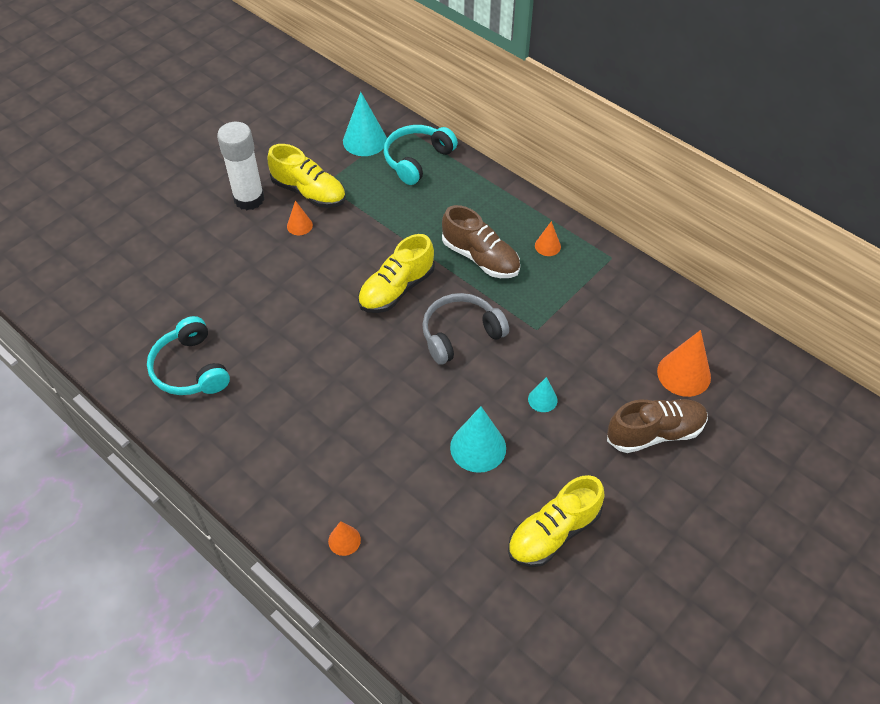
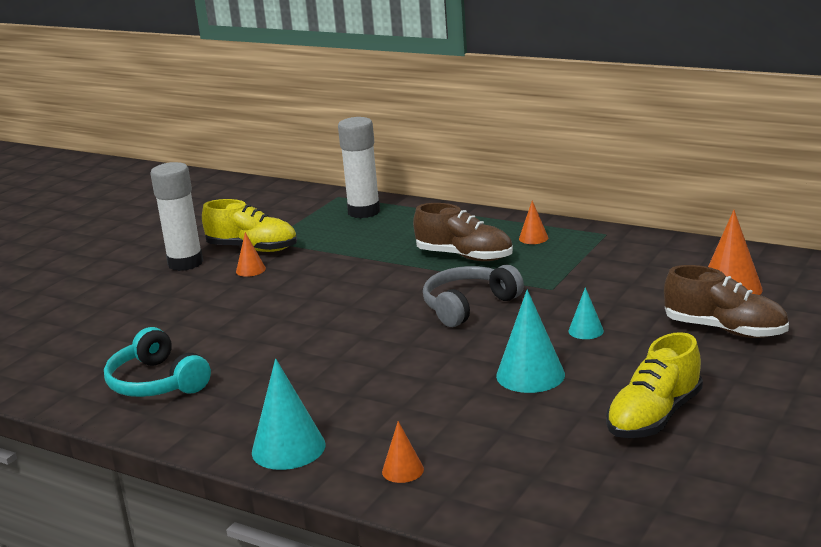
camera: 10 degrees left, 30 degrees down
turquoise cone [343,92,387,156] -> turquoise cone moved to [252,358,325,470]
yellow shoe [358,234,435,313] -> none
turquoise headphones [384,125,458,185] -> white glue stick [338,117,380,218]
brown shoe [607,399,708,453] -> brown shoe turned 60 degrees clockwise [664,265,789,338]

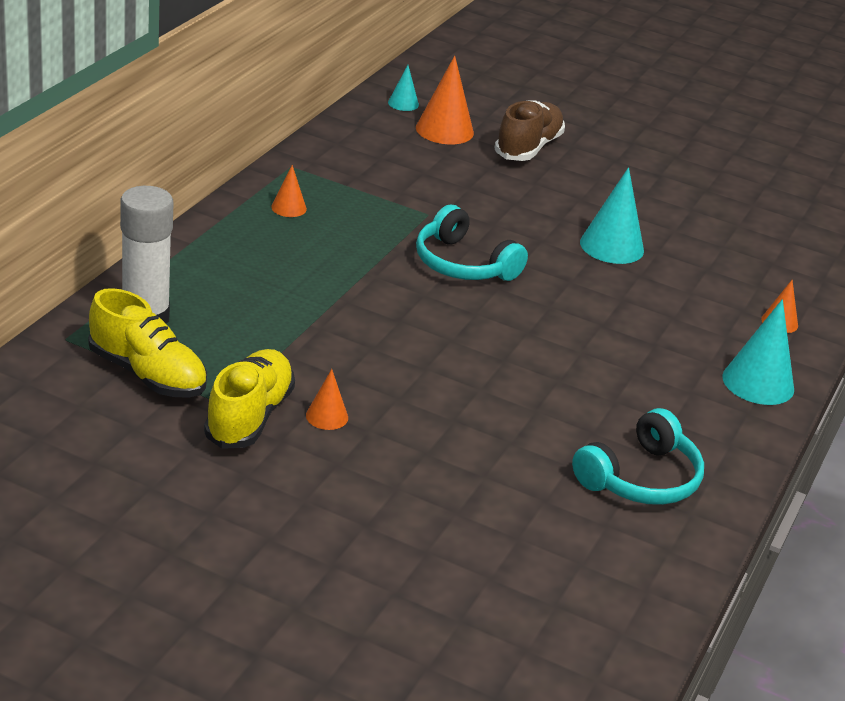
camera: 100 degrees left, 10 degrees up
white glue stick [151,162,203,271] -> none
brown shoe [413,203,513,261] -> none
grey headphones [423,265,524,327] -> turquoise headphones [416,205,528,281]
turquoise cone [568,287,604,339] -> turquoise cone moved to [388,65,419,111]
yellow shoe [606,332,703,438] -> yellow shoe moved to [88,288,207,398]

